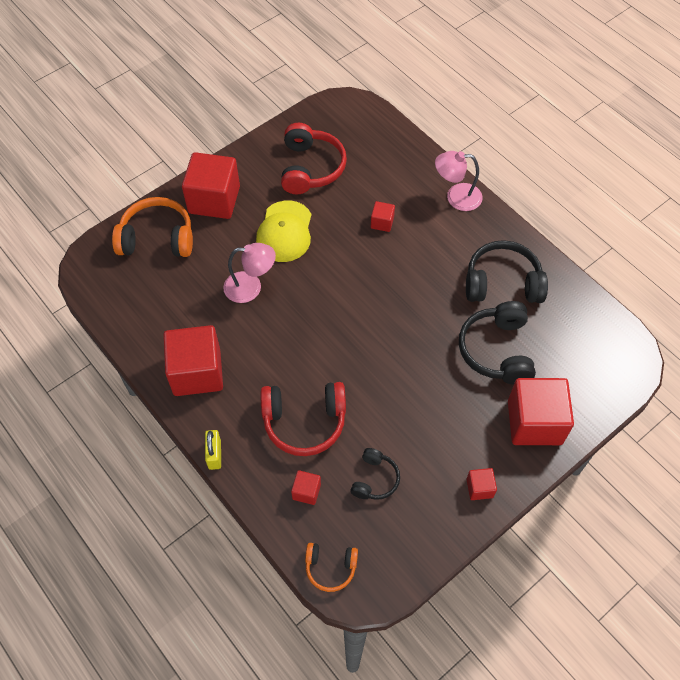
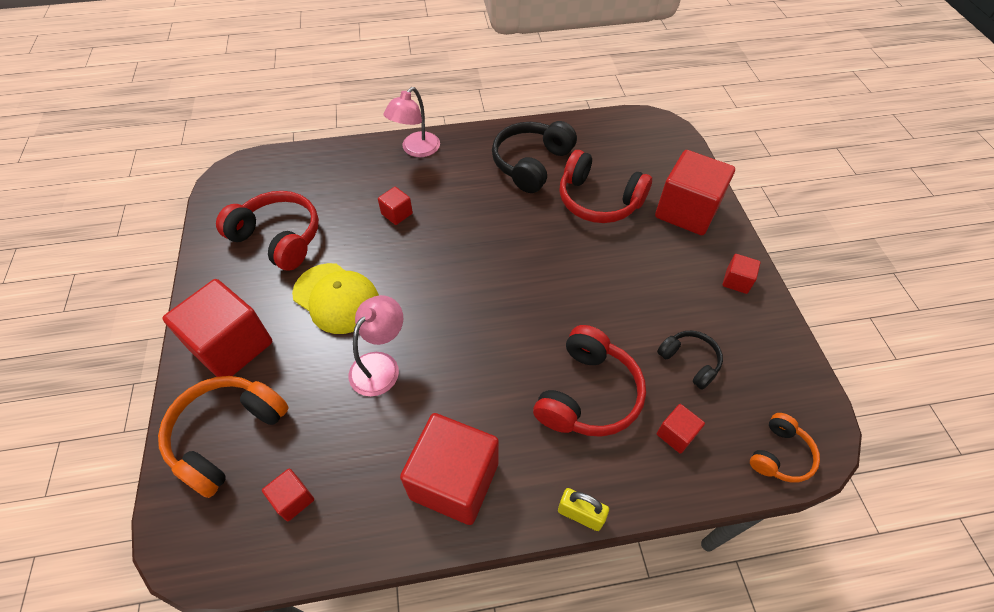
camera: 60 degrees left, 5 degrees down
black headphones [459,301,536,385] -> red headphones [559,150,652,223]
none -> red cube [262,468,314,521]

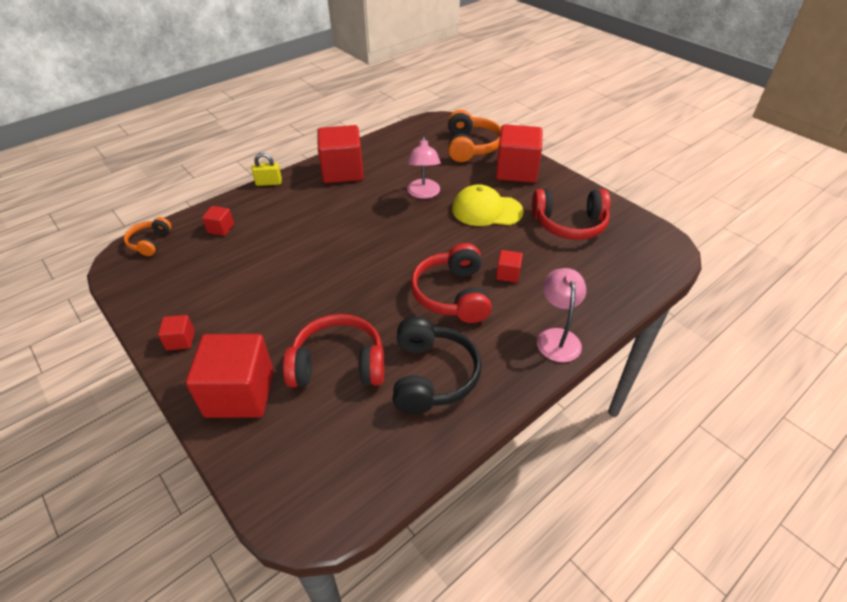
camera: 150 degrees right, 10 degrees down
red cube [262,468,314,521] -> none
red headphones [533,325,646,437] -> red headphones moved to [411,243,492,323]
black headphones [657,330,723,390] -> none

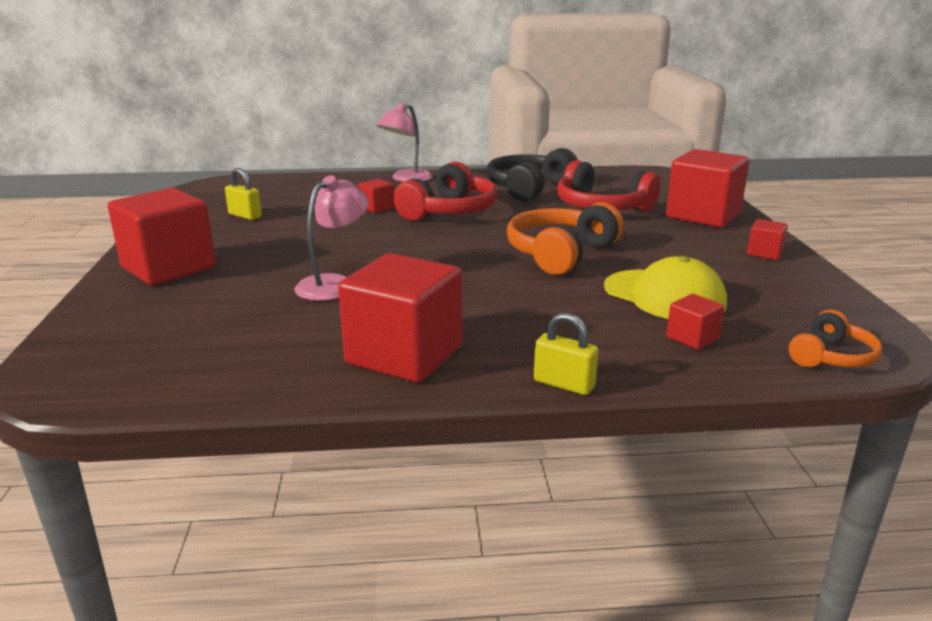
camera: 145 degrees left, 20 degrees down
orange headphones [448,110,501,162] -> orange headphones moved to [507,202,624,275]
yellow cap [452,184,524,226] -> yellow cap moved to [604,256,727,319]
red headphones [532,189,610,240] -> yellow padlock [225,168,262,220]

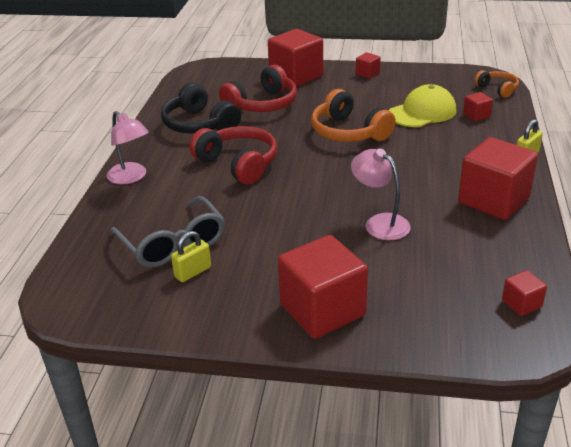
camera: 75 degrees left, 10 degrees up
red cube [359,179,394,213] -> red cube moved to [502,270,547,316]
none -> grey glasses [111,196,225,268]

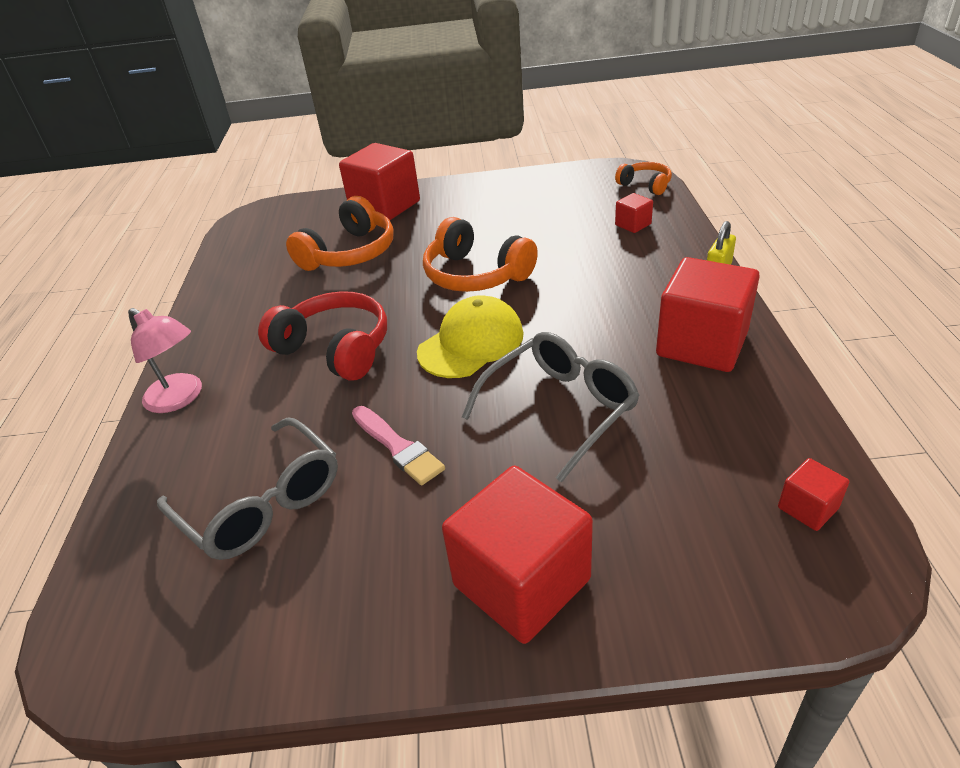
camera: 10 degrees left, 5 degrees up
black headphones [161,83,241,133] -> none
yellow padlock [171,231,211,282] -> none
red headphones [219,64,297,112] -> orange headphones [286,196,394,271]
pink lamp [351,149,411,240] -> grey glasses [462,332,640,483]
red cube [356,53,381,78] -> none
yellow cap [389,84,457,127] -> yellow cap moved to [417,295,523,378]
none -> pink brush [352,406,445,485]

